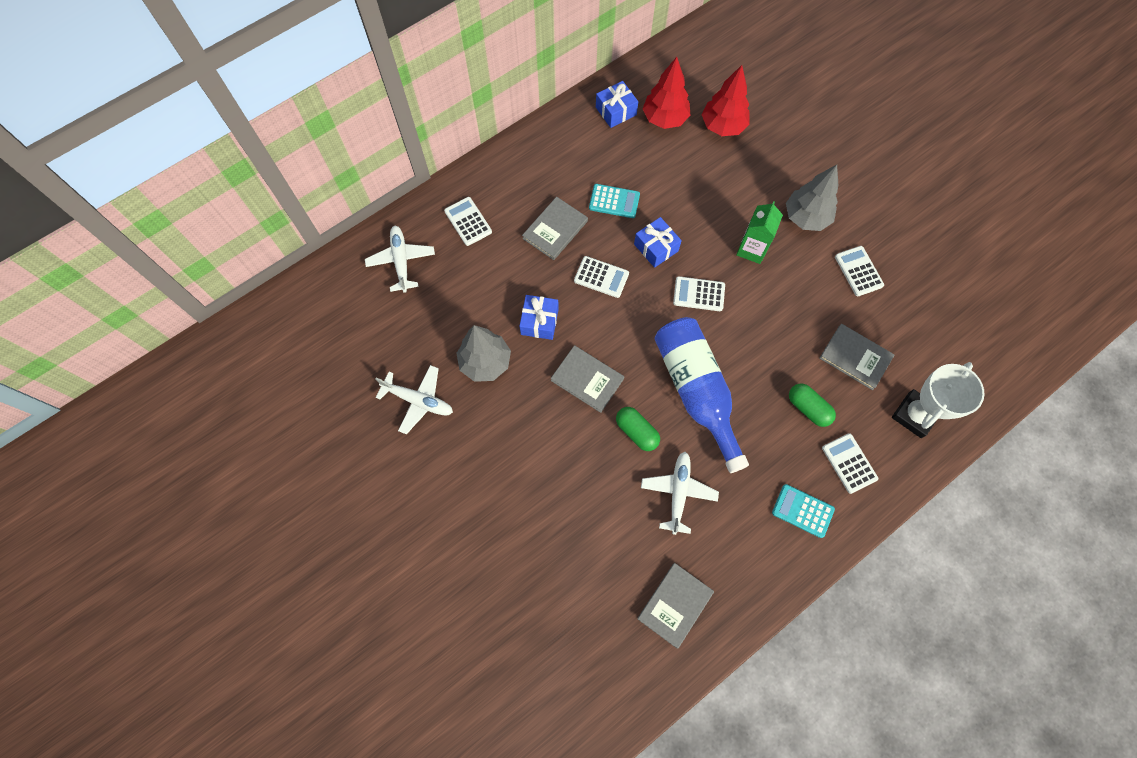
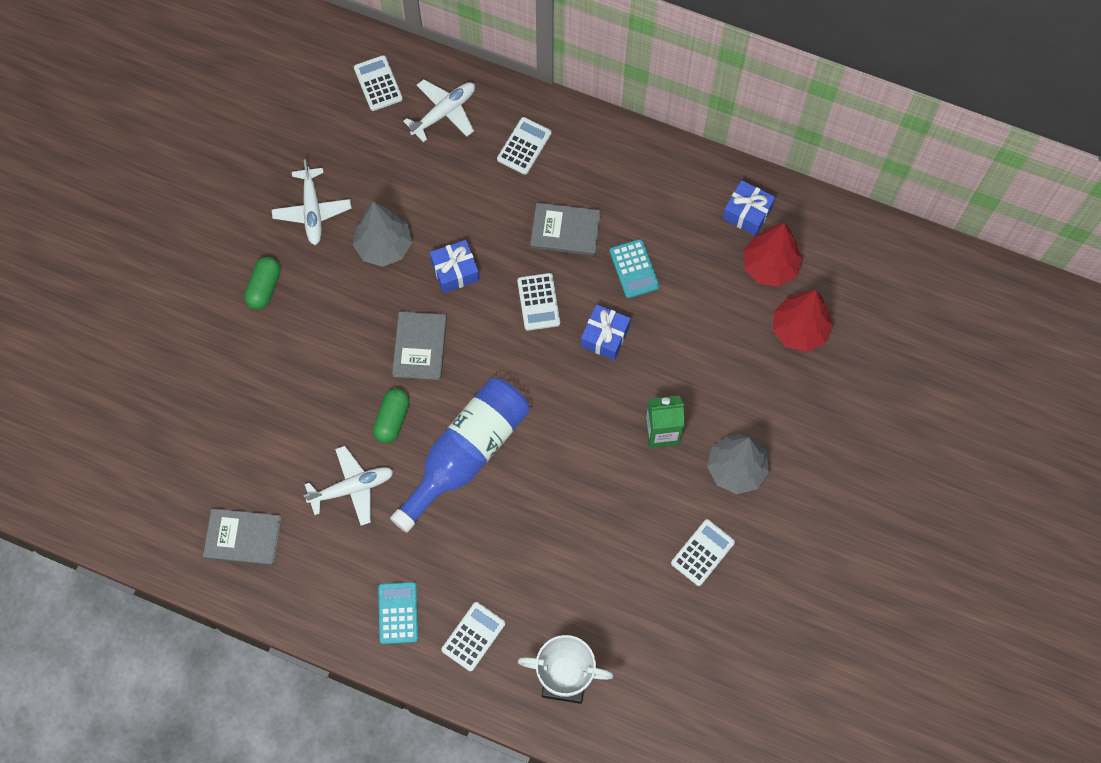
camera: 60 degrees right, 0 degrees up
white calculator [673,276,725,311] -> white calculator moved to [354,55,403,111]
green capsule [789,384,836,427] -> green capsule moved to [244,257,280,310]
grey book [819,324,894,390] -> none

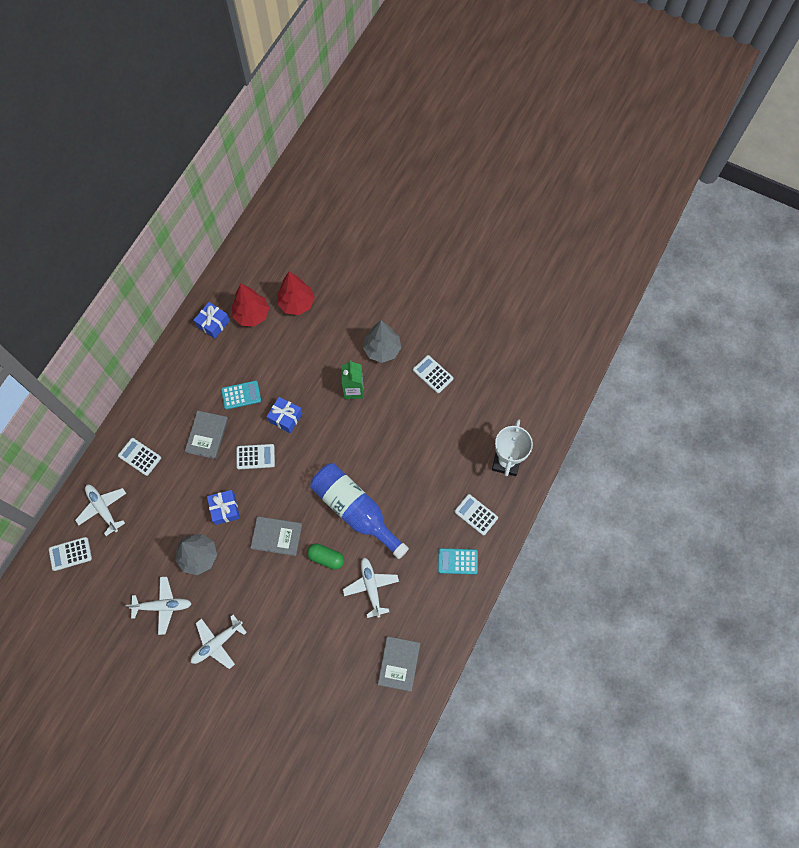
camera: 85 degrees left, 0 degrees up
green capsule [244,257,280,310] -> white plane [191,615,247,669]

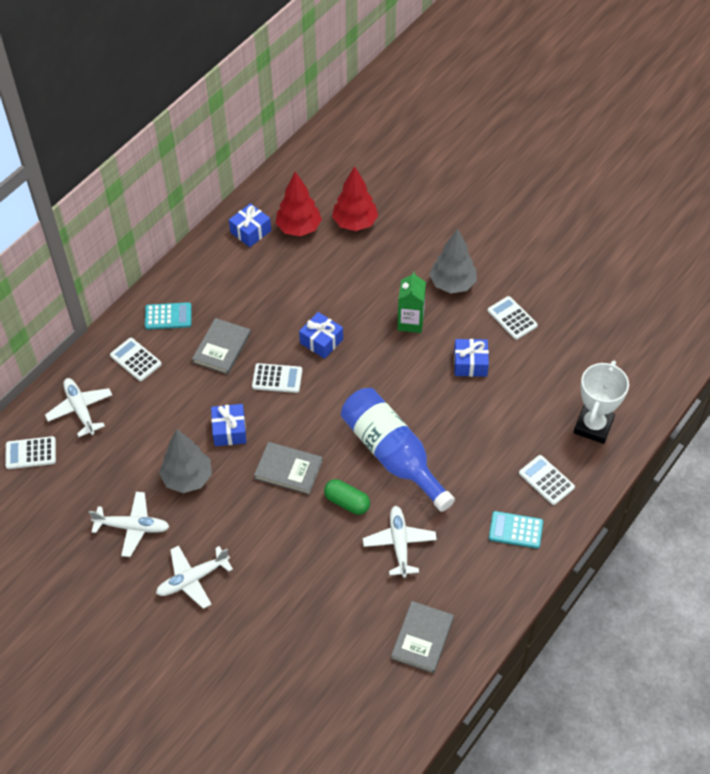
camera: 10 degrees right, 15 degrees down
turquoise calculator [221,381,261,410] -> turquoise calculator moved to [145,302,192,330]
none -> blue gift [454,339,489,377]

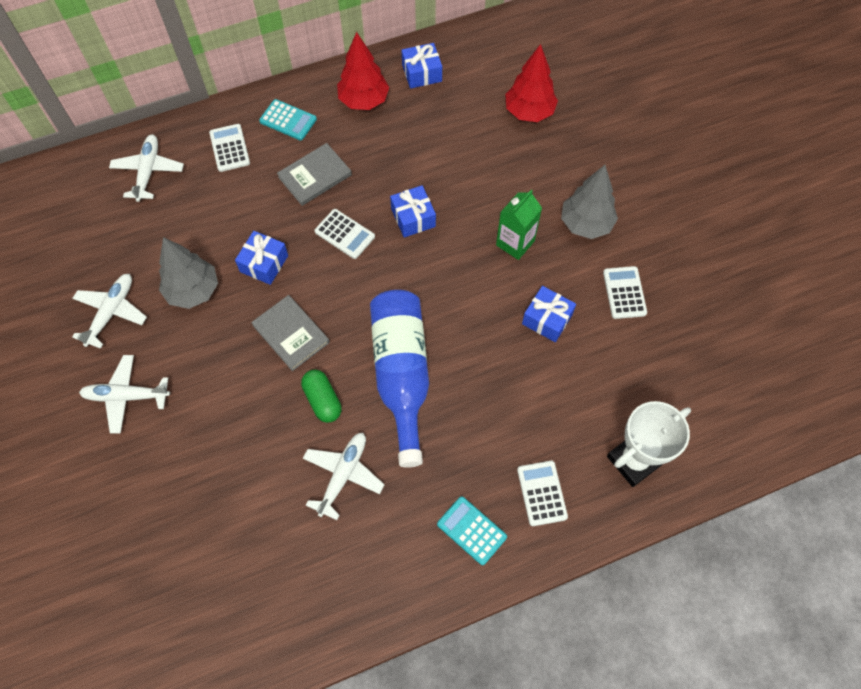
camera: 30 degrees right, 10 degrees up
white calculator [5,436,56,469] -> none
white plane [89,492,170,557] -> white plane turned 105 degrees counterclockwise [72,274,147,349]
red tree [276,172,322,236] -> red tree moved to [337,32,389,110]
grey book [391,601,454,673] -> none

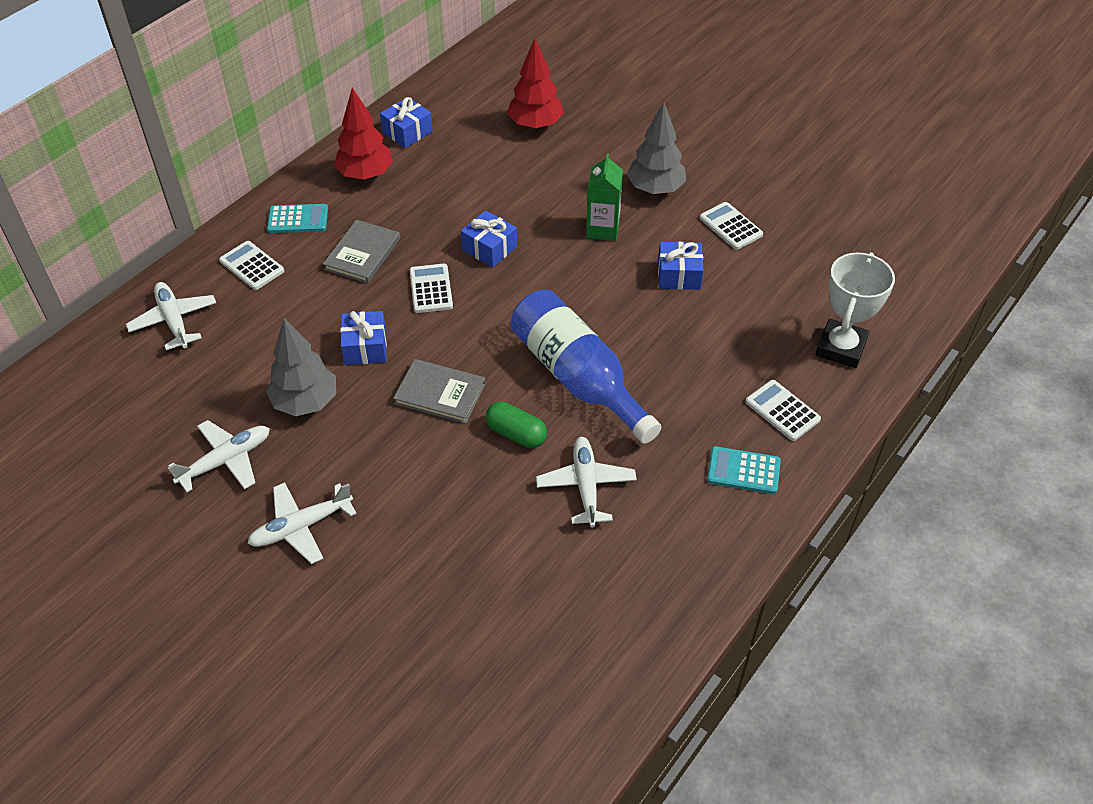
camera: 30 degrees left, 15 degrees down
white plane [72,274,147,349] -> white plane turned 60 degrees clockwise [168,420,270,492]
white calculator [315,209,375,259] -> white calculator turned 105 degrees counterclockwise [410,264,453,313]

